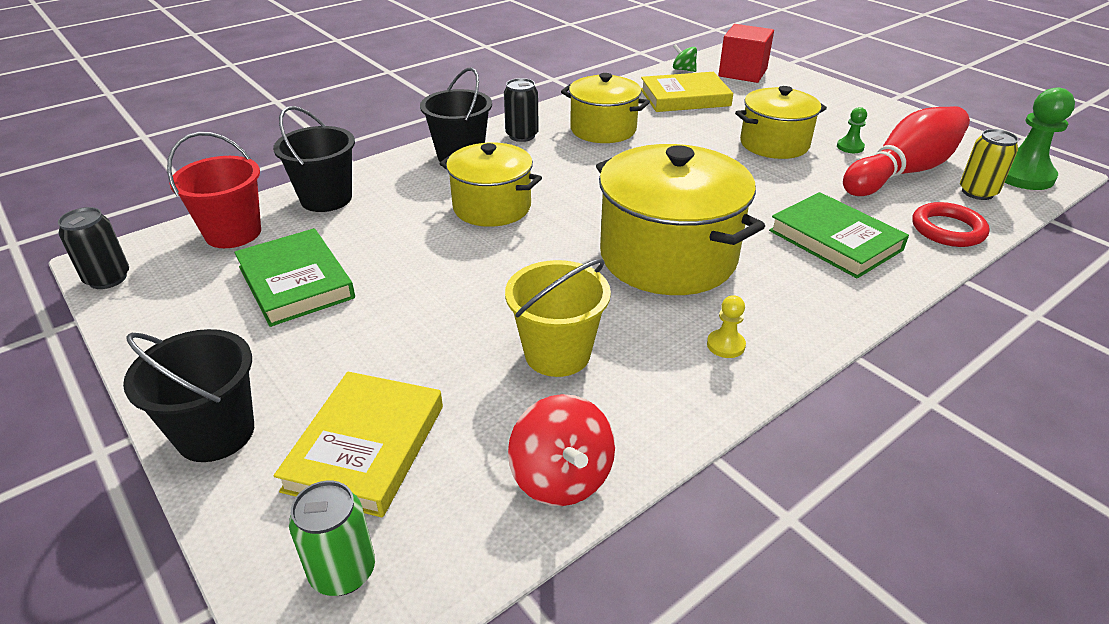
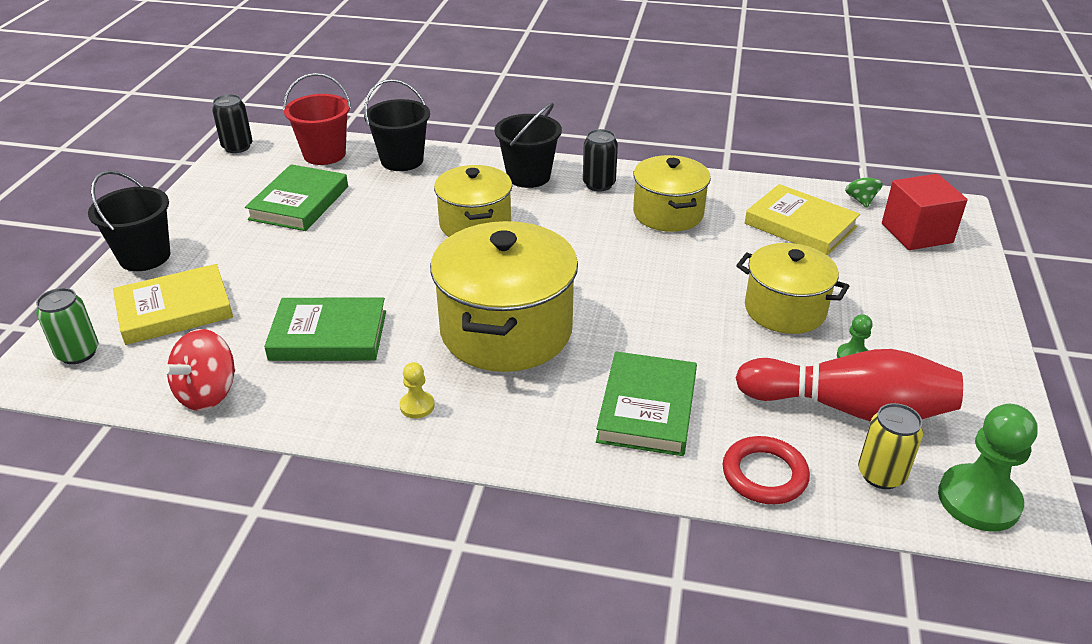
camera: 50 degrees right, 0 degrees up
yellow bucket [505,259,611,377] -> green book [264,298,386,361]

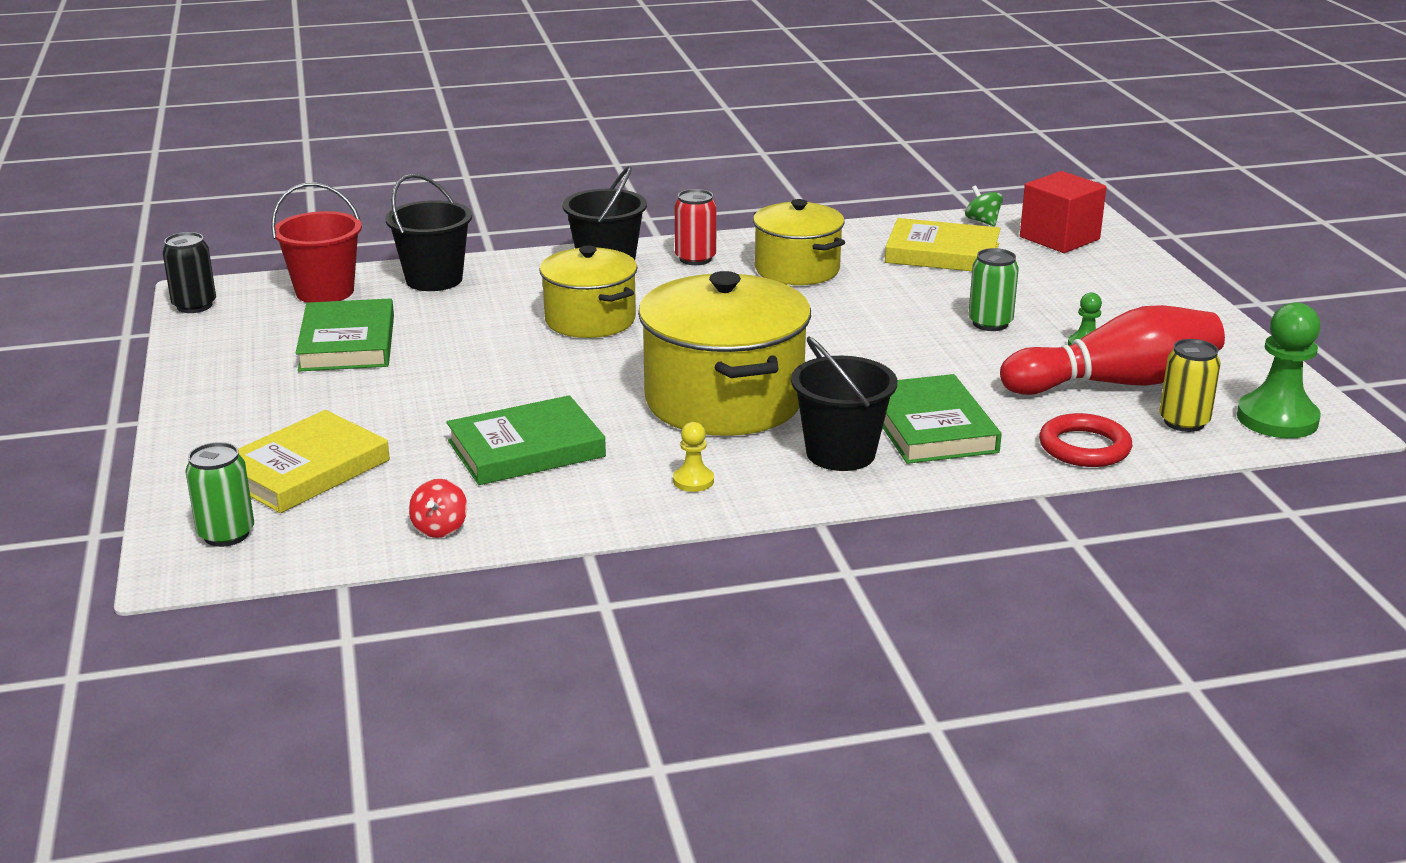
camera: 25 degrees left, 10 degrees down
black bucket [88,170,170,271] -> black bucket moved to [791,336,897,471]
red spinning top [162,329,235,411] -> red spinning top [409,479,467,538], size x0.58
black can [583,129,618,191] -> red can [675,189,717,265]
yellow pot [736,243,849,334] -> green can [968,248,1019,331]

